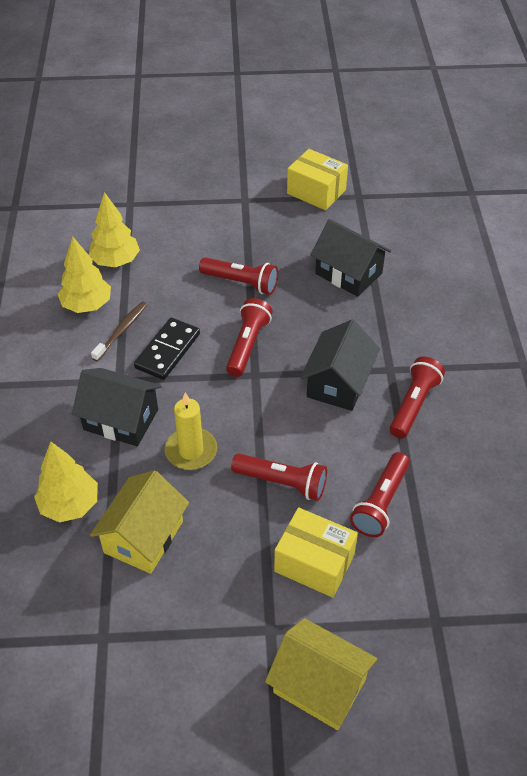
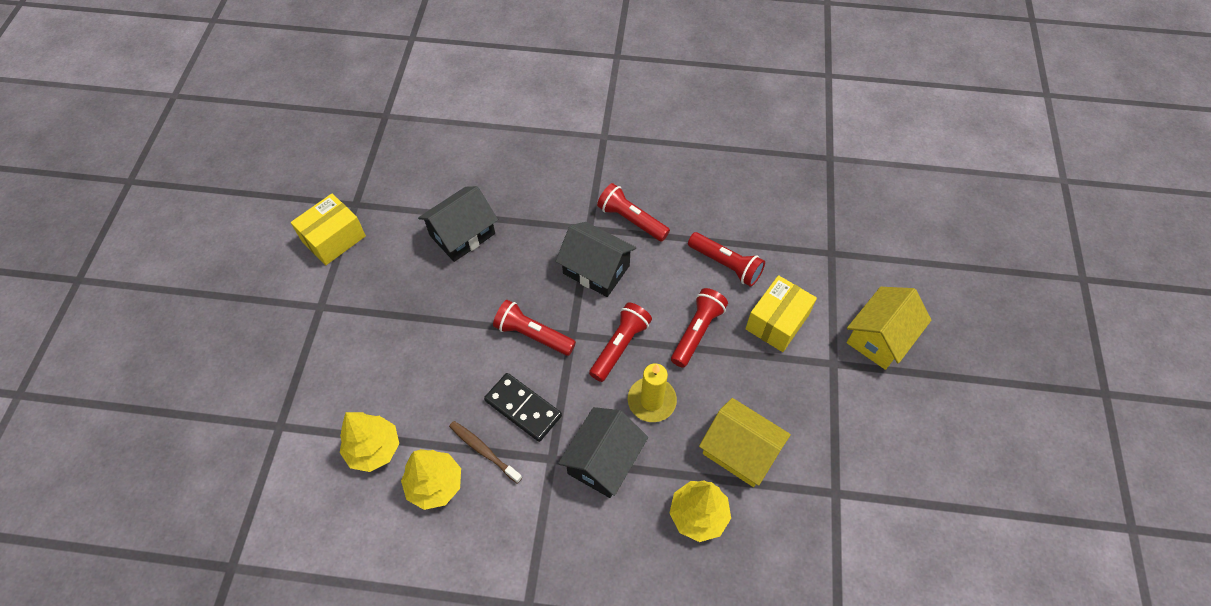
camera: 80 degrees left, 10 degrees up
red flashlight [199,257,278,295] -> red flashlight moved to [589,303,652,382]

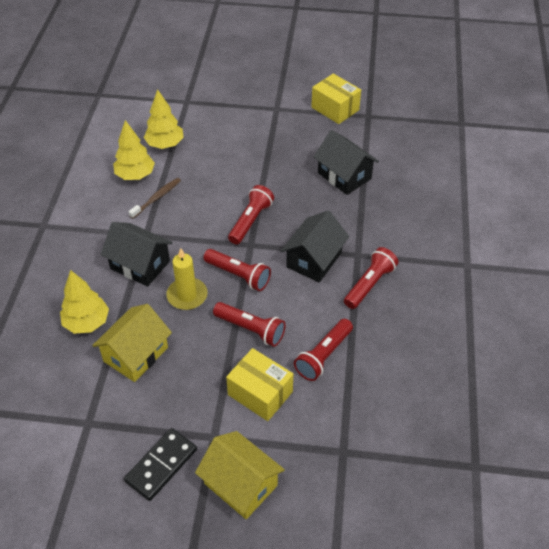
camera: 90 degrees right, 10 degrees down
black domino [484,373,562,442] -> black domino moved to [124,428,197,501]

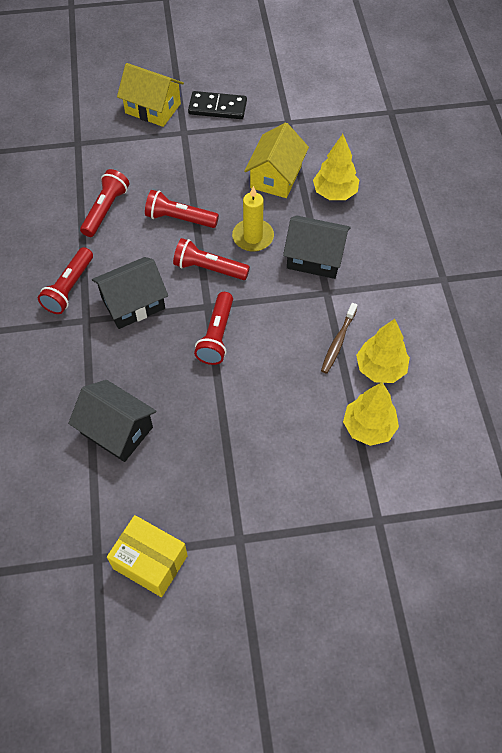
camera: 165 degrees right, 10 degrees up
black domino [124,428,197,501] -> black domino turned 75 degrees clockwise [188,91,247,119]
yellow box [226,348,293,421] -> none
black house [281,210,349,283] -> black house turned 45 degrees clockwise [92,257,168,329]

